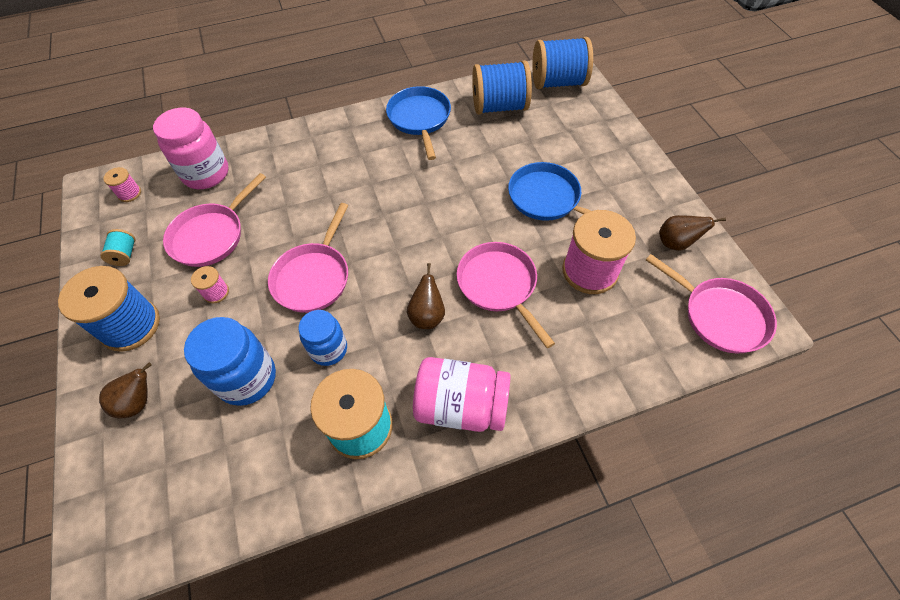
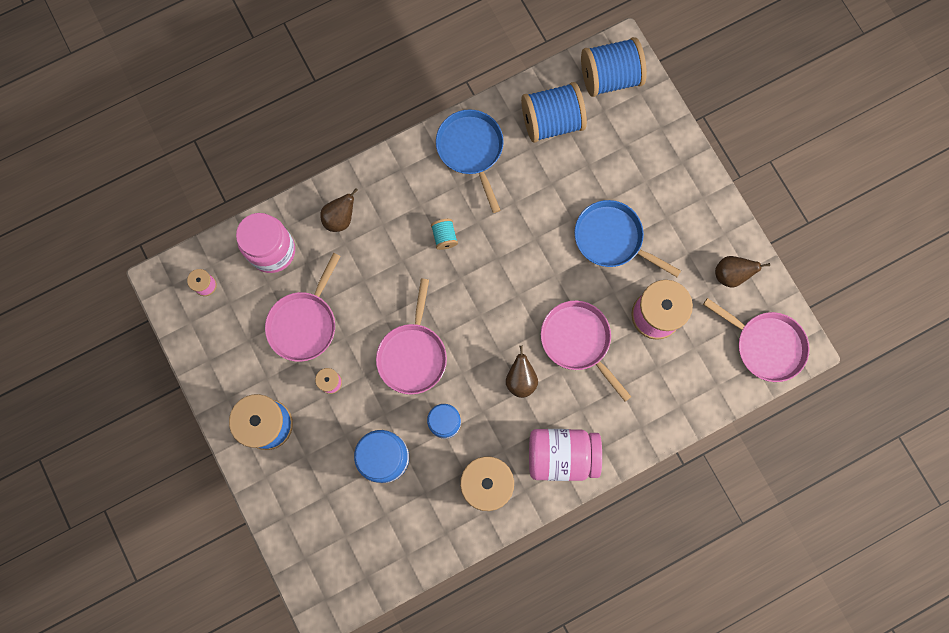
camera: 10 degrees left, 20 degrees up
brown pear [99,363,152,419] -> brown pear moved to [320,188,358,232]
turquoise spool [101,229,136,266] -> turquoise spool moved to [431,219,458,250]

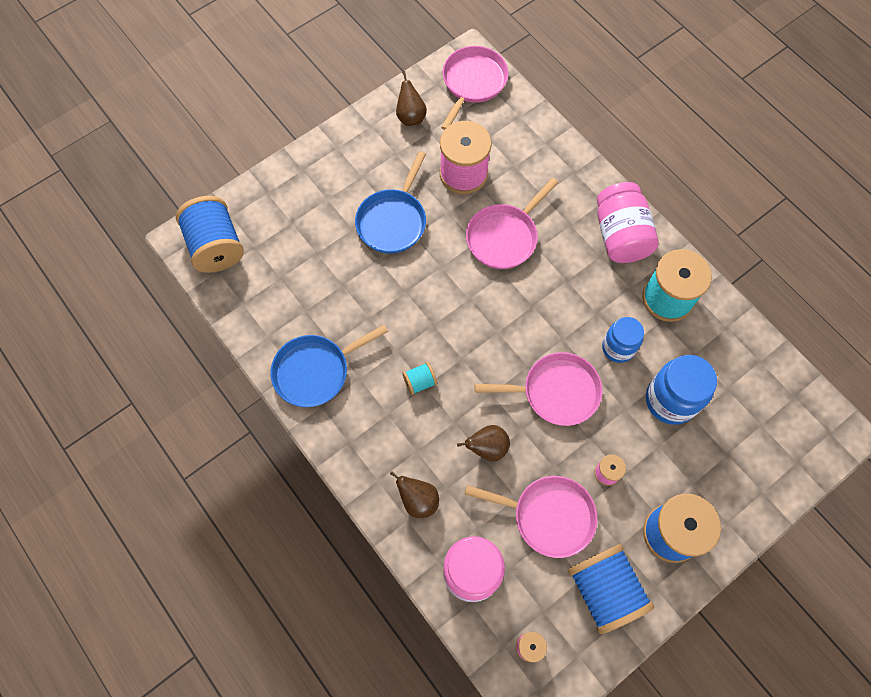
camera: 100 degrees left, 10 degrees down
brown pear [506,346,538,398] -> brown pear moved to [457,425,510,461]
blue spool [521,82,587,143] -> blue spool moved to [568,544,654,634]

